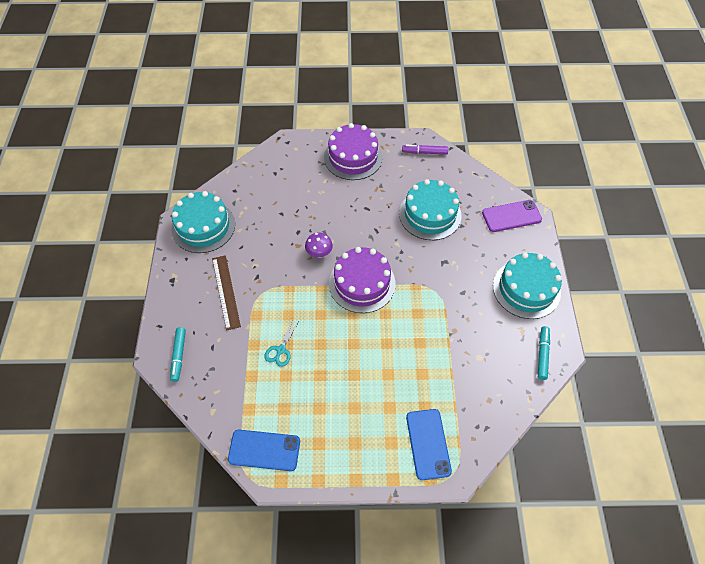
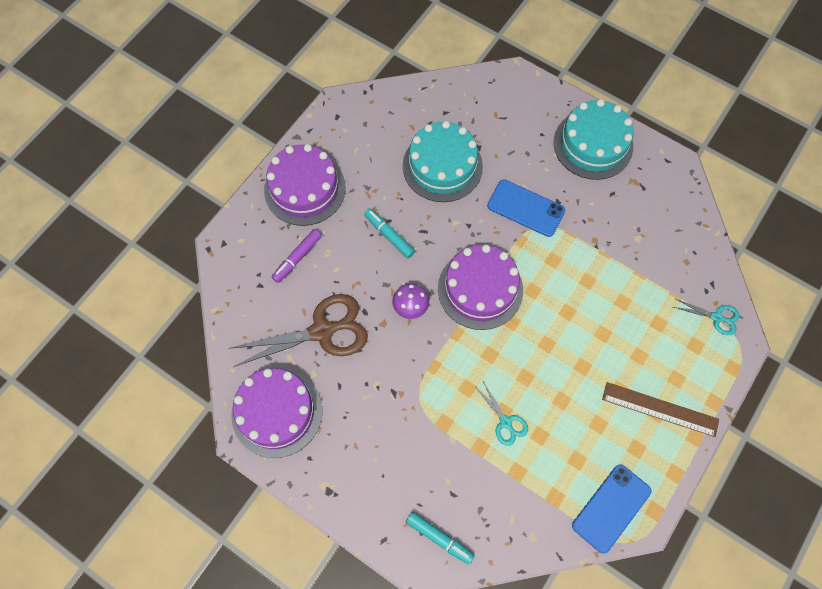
camera: 55 degrees left, 10 degrees up
turquoise cake [172,191,235,253] -> purple cake [231,368,322,458]
brown ruler [212,255,241,331] -> brown ruler moved to [602,382,719,437]
purple marker [402,145,448,155] -> purple marker moved to [272,229,322,283]
blue phone [406,409,452,480] -> blue phone moved to [487,179,565,237]
purple phone [482,200,542,232] -> none
turquoise marker [538,326,550,380] -> turquoise marker moved to [364,208,415,258]
none -> brown scissors [228,294,368,367]
none -> turquoise scissors [673,298,740,335]

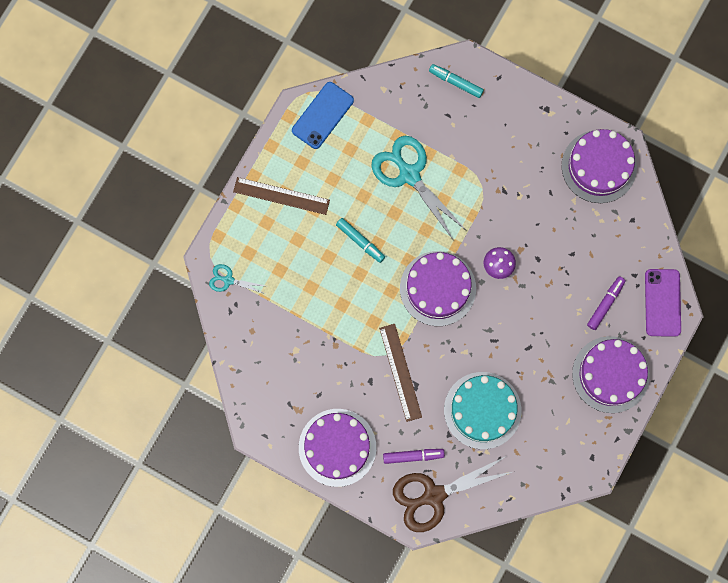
camera: 175 degrees right, 10 degrees up
brown scissors [228,294,368,367] -> brown scissors moved to [393,455,512,532]
turquoise marker [364,208,415,258] -> turquoise marker moved to [336,218,385,263]
turquoise scissors [477,382,528,446] -> turquoise scissors [371,136,467,241], size x2.05
blue phone [487,179,565,237] -> brown ruler [379,324,422,422]
turquoise cake [554,99,634,180] -> purple cake [299,409,376,487]
none -> purple marker [383,449,445,464]
none -> purple phone [645,269,681,337]

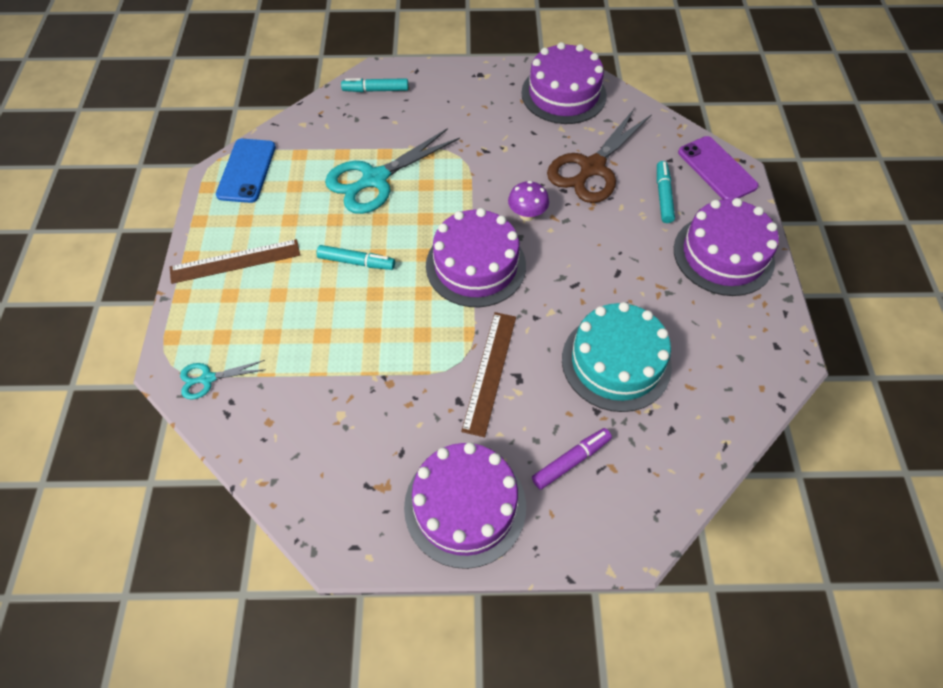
camera: 30 degrees left, 20 degrees down
turquoise scissors [371,136,467,241] -> turquoise scissors turned 60 degrees counterclockwise [325,128,460,214]
brown ruler [379,324,422,422] -> brown ruler turned 60 degrees clockwise [461,312,516,437]
brown scissors [393,455,512,532] -> brown scissors moved to [547,109,651,203]
purple marker [587,276,626,330] -> turquoise marker [657,161,675,223]

